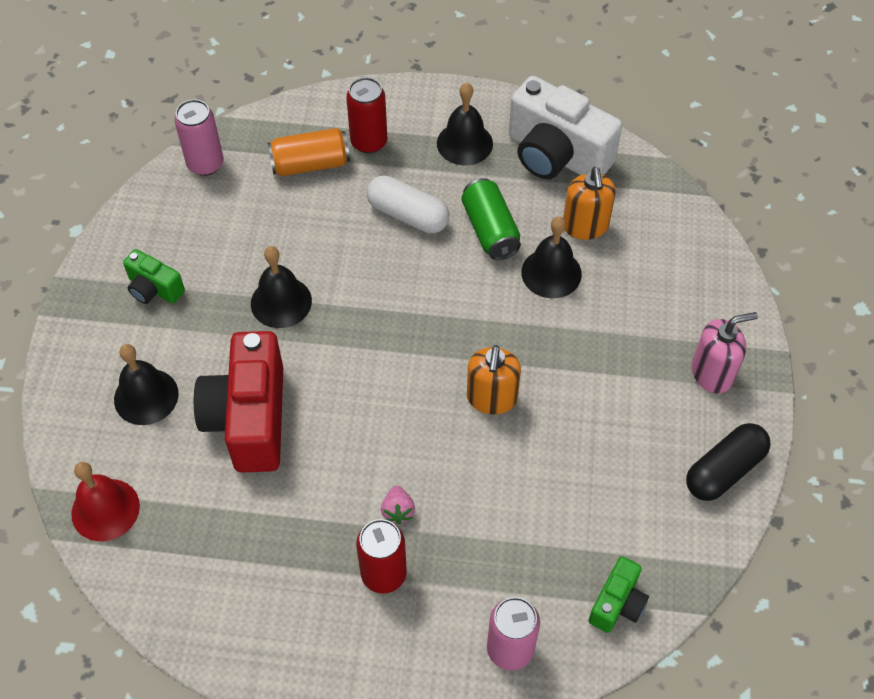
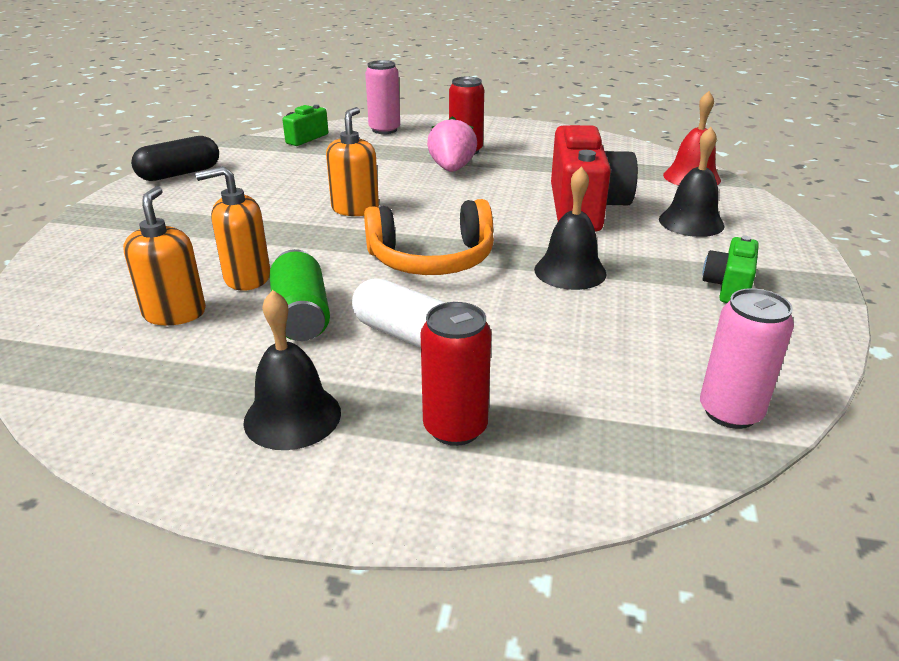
camera: 175 degrees left, 25 degrees down
green camera [123,249,185,304] -> green camera turned 105 degrees counterclockwise [702,236,759,303]
orange can [268,128,350,176] -> none
pink strawberry [381,486,415,524] -> pink strawberry [427,116,477,172], size x1.83
white camera [509,76,622,179] -> none
black bell [521,216,582,298] -> orange soap dispenser [195,166,270,291]
pink soap dispenser [692,312,758,394] -> none
none -> orange headphones [364,199,494,275]

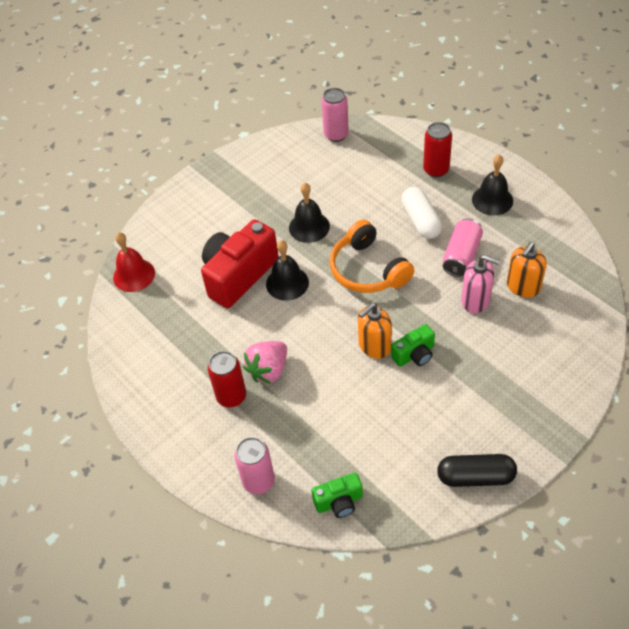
camera: 140 degrees left, 20 degrees up
orange soap dispenser [195,166,270,291] -> pink soap dispenser [461,255,501,313]
green can [270,249,330,341] -> pink can [443,218,483,277]
orange headphones [364,199,494,275] -> orange headphones turned 150 degrees counterclockwise [330,220,414,293]
black bell [659,127,725,237] -> black bell moved to [266,240,309,301]
green camera [702,236,759,303] -> green camera moved to [391,324,435,367]

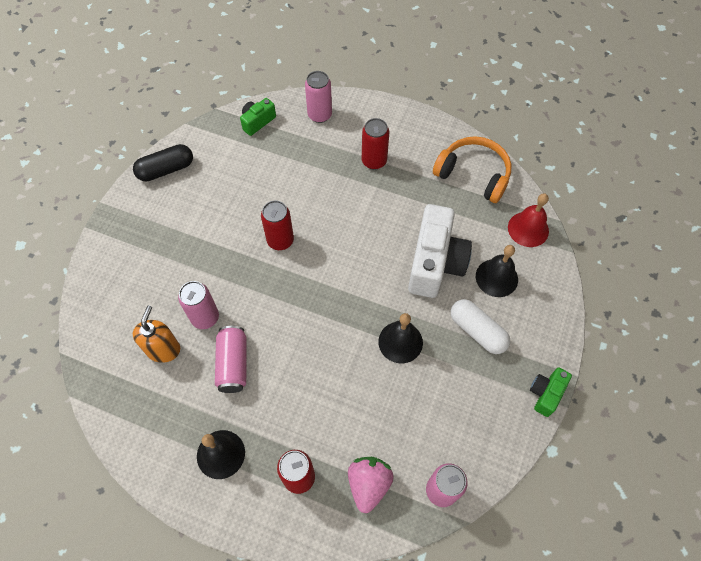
camera: 150 degrees right, 10 degrees up
red camera [201,219,279,309] -> white camera [408,204,472,298]
pink strawberry [243,341,287,384] -> pink strawberry moved to [348,457,394,513]
black bell [266,240,309,301] -> black bell moved to [476,245,518,297]
orange headphones [330,220,414,293] -> orange headphones moved to [433,136,512,203]
orange soap dispenser [358,303,392,359] -> red can [261,201,294,250]
green camera [391,324,435,367] -> green camera moved to [530,368,572,417]
white capsule [401,187,442,239] -> white capsule moved to [451,299,510,354]
pink soap dispenser [461,255,501,313] -> pink can [178,281,219,329]

